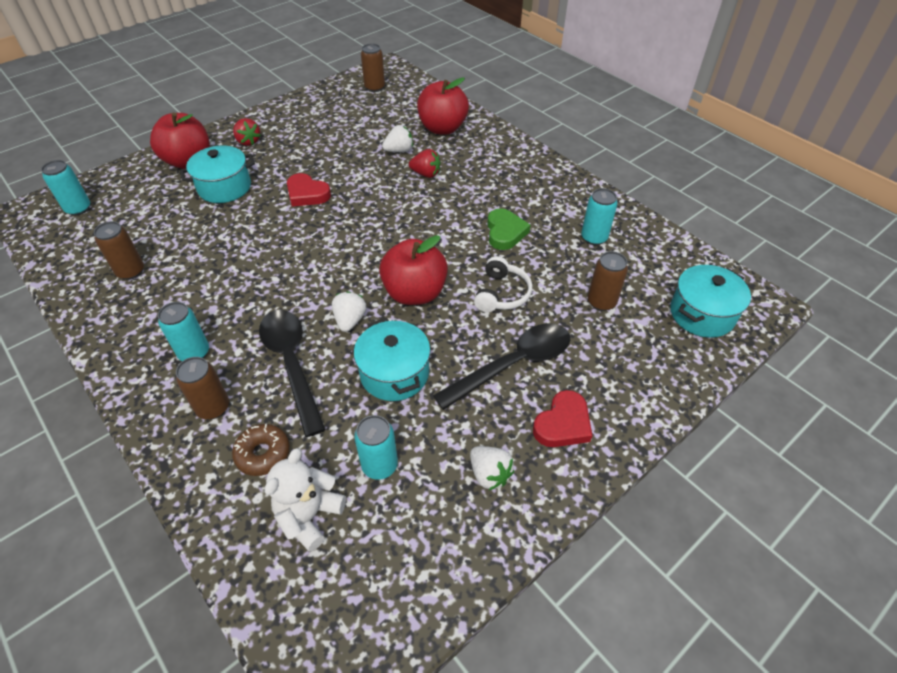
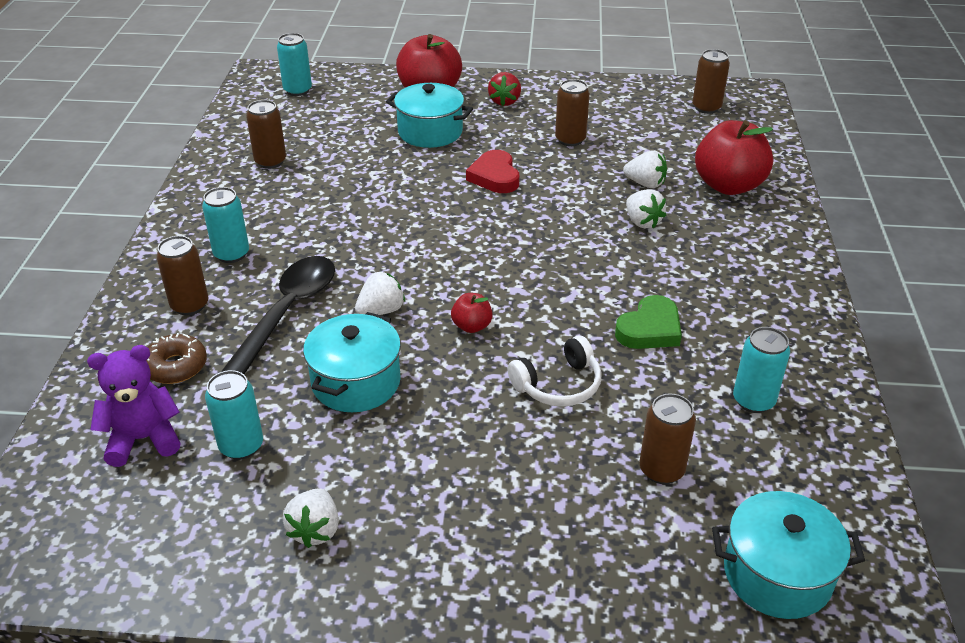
camera: 45 degrees right, 10 degrees down
white teddy bear [264,448,346,552] -> purple teddy bear [87,345,181,467]
red apple [379,235,448,305] -> red apple [451,293,493,333], size x0.46
red strawberry [409,149,441,178] -> white strawberry [626,189,667,228]
black spoon [433,323,570,410] -> none
red heart [533,390,593,447] -> none
none -> brown can [555,79,590,146]

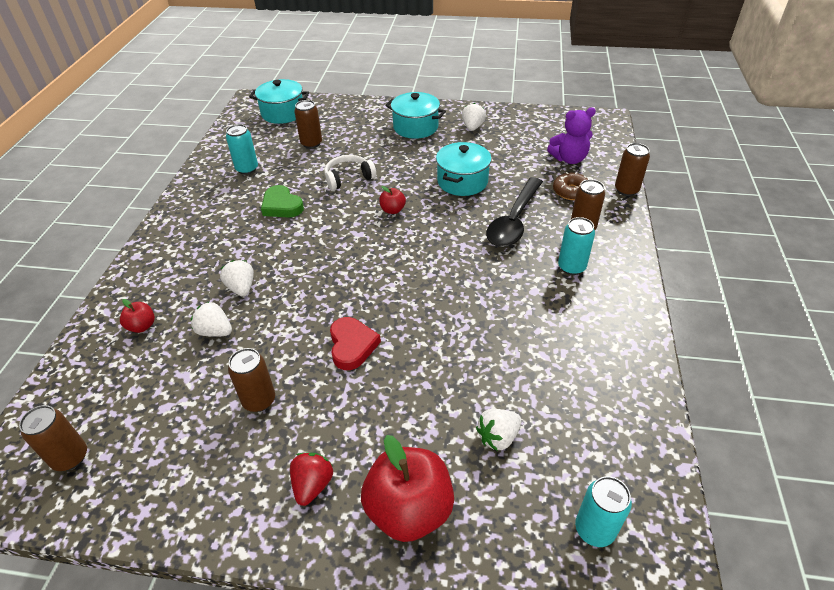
camera: 175 degrees left, 5 degrees up
turquoise can [205,370,263,460] -> none
brown can [246,100,286,169] -> brown can moved to [615,143,650,196]
white strawberry [355,271,405,315] -> white strawberry moved to [476,409,521,451]
turquoise pot [386,83,473,148] -> turquoise pot moved to [385,92,446,139]
green heart [615,295,682,349] -> green heart turned 90 degrees counterclockwise [261,185,304,217]
red apple [695,120,774,195] -> red apple [120,299,155,333], size x0.46

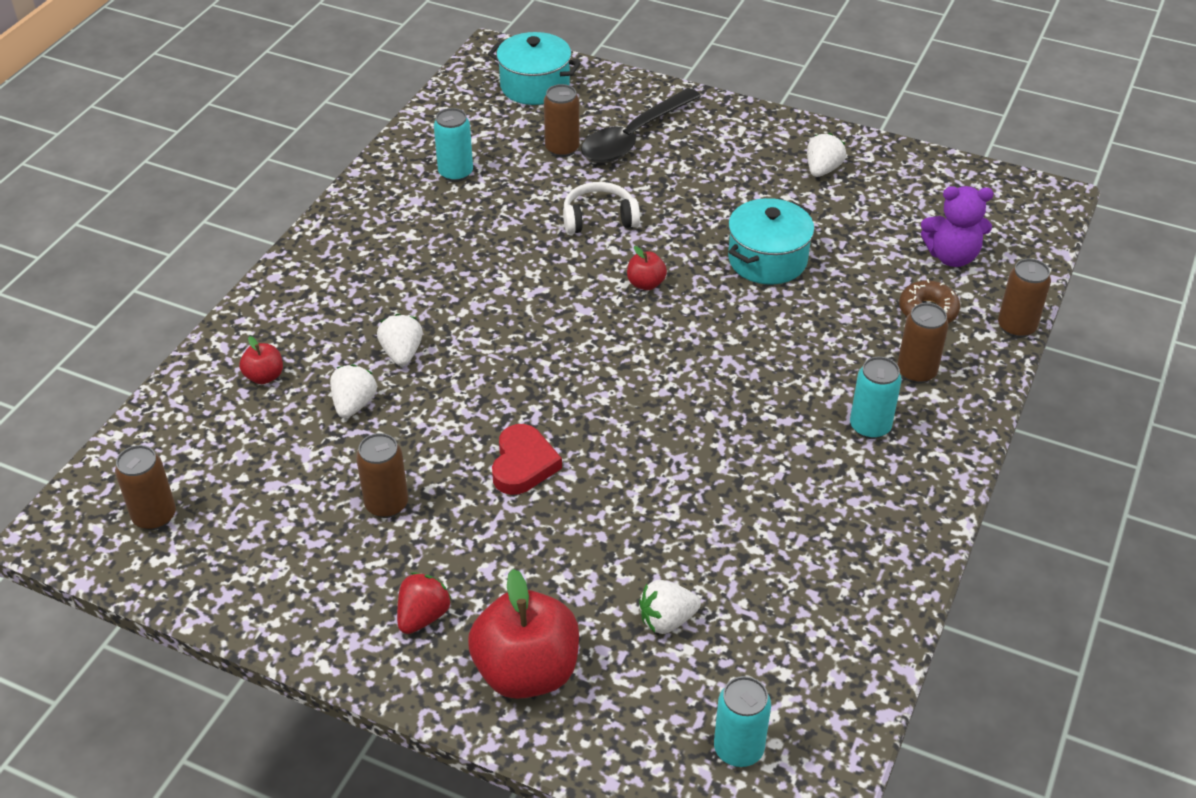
camera: 15 degrees right, 0 degrees up
white strawberry [191,301,232,337] -> white strawberry turned 60 degrees clockwise [330,364,377,418]
green heart [261,185,304,217] -> none
turquoise pot [385,92,446,139] -> none
black spoon [486,177,543,247] -> black spoon moved to [581,88,701,163]

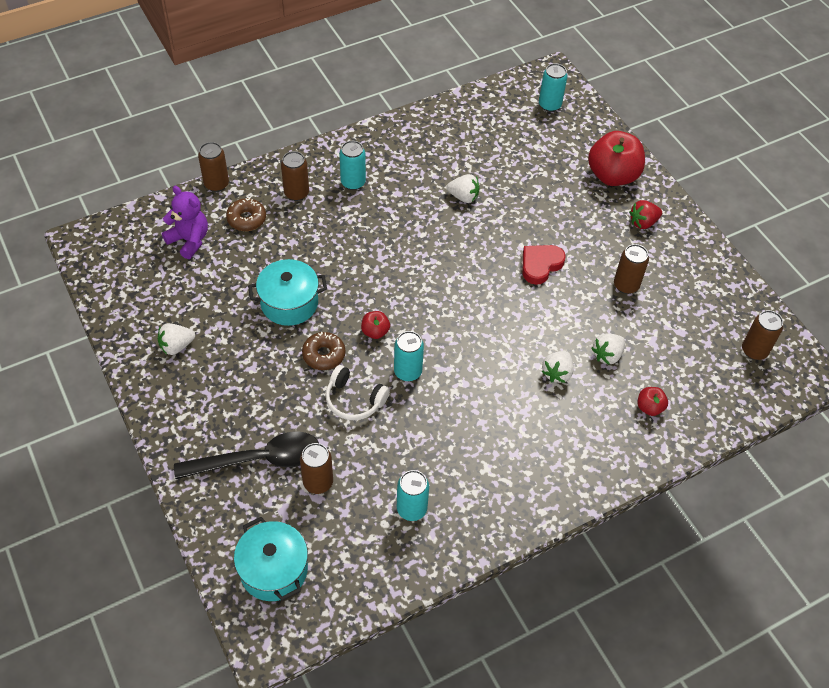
camera: 145 degrees left, 10 degrees up
white strawberry [639,580,701,634] -> white strawberry moved to [447,174,480,203]
none -> brown donut [302,332,345,370]
none -> turquoise can [394,331,424,381]

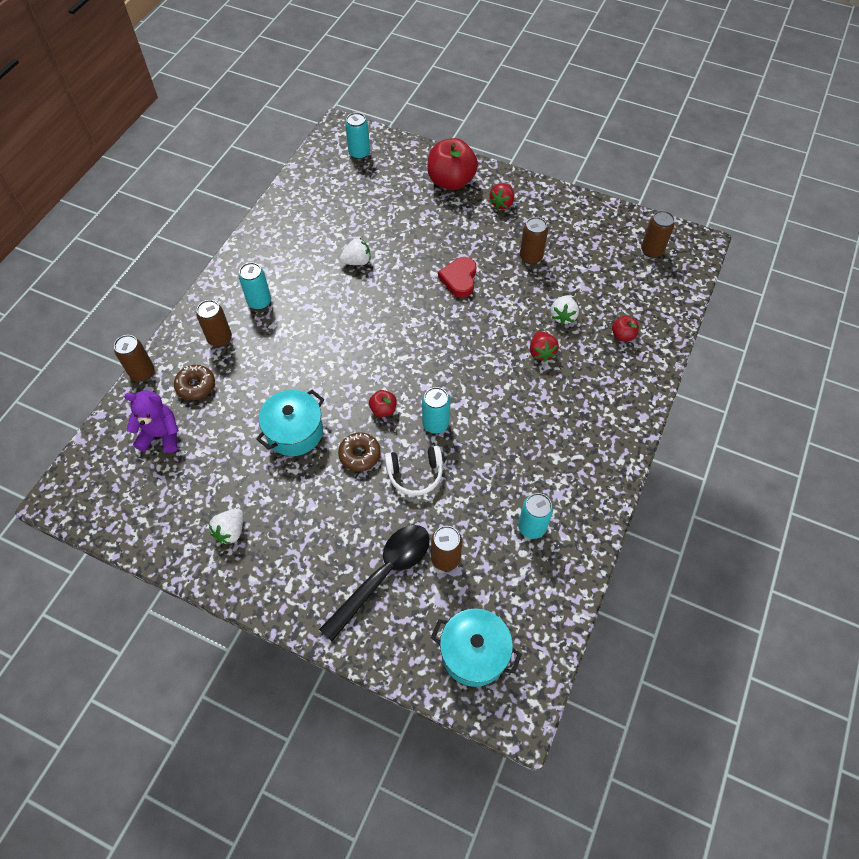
camera: 35 degrees left, 5 degrees up
white strawberry [542,351,574,383] -> red strawberry [530,331,559,362]

